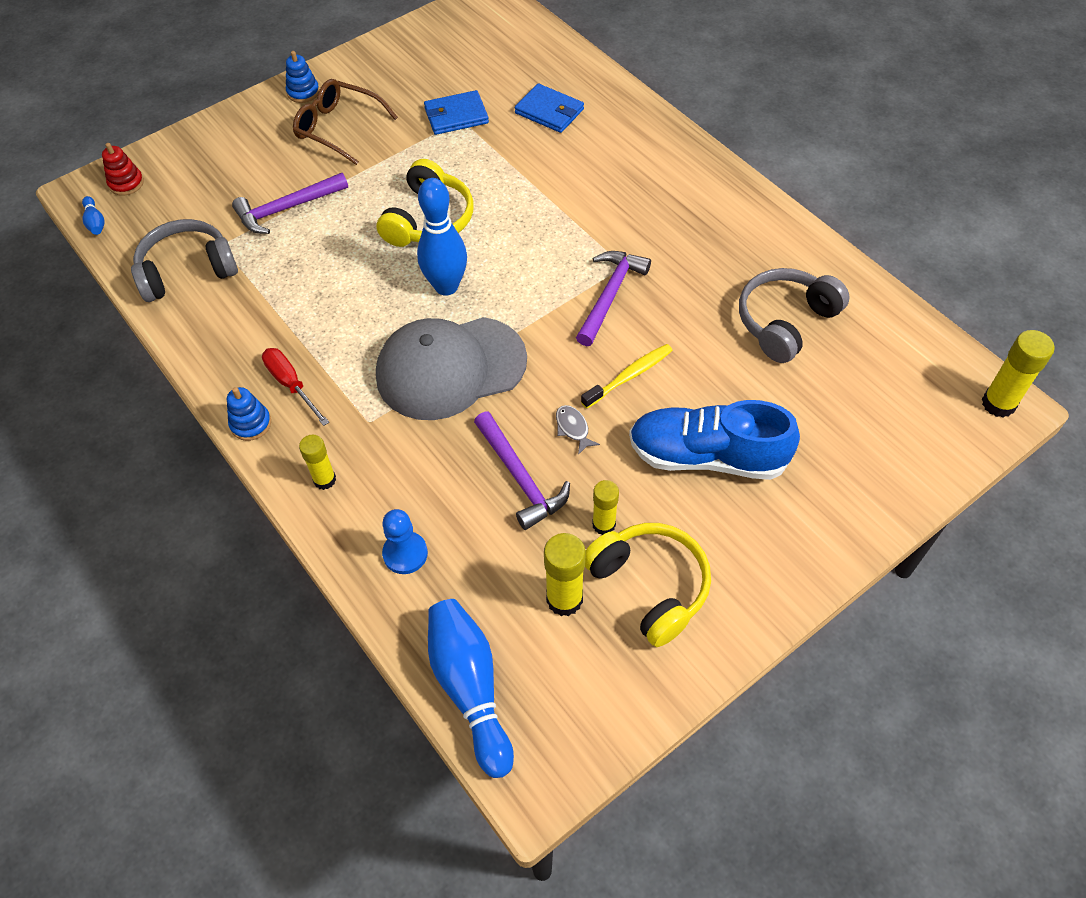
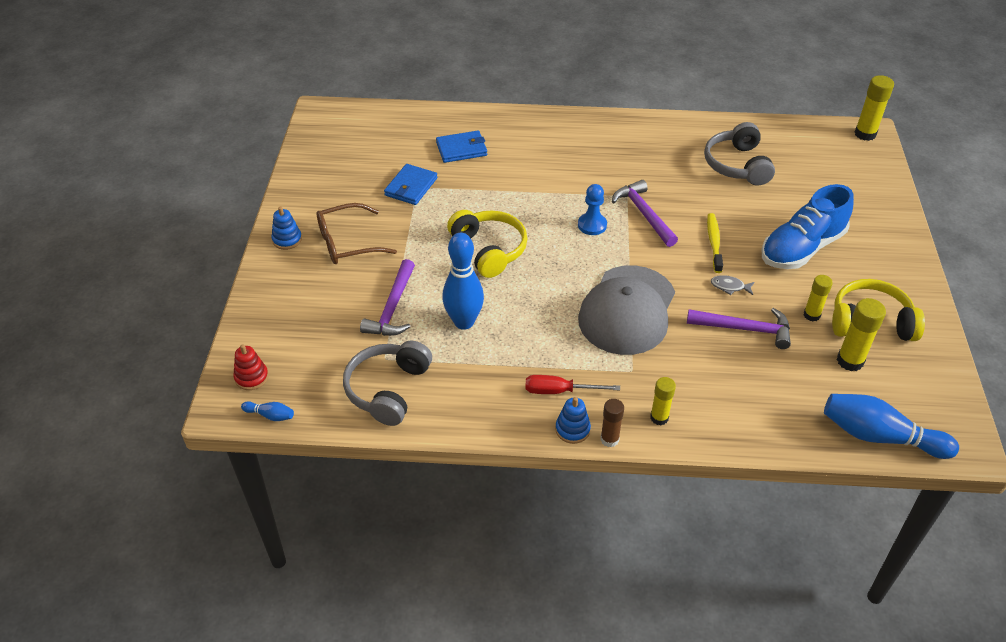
camera: 50 degrees left, 10 degrees down
blue pawn [382,509,428,574] -> blue pawn moved to [578,184,607,235]
blue bowling pin [417,178,467,296] -> blue bowling pin moved to [442,233,484,330]
none -> brown glue stick [601,399,624,447]

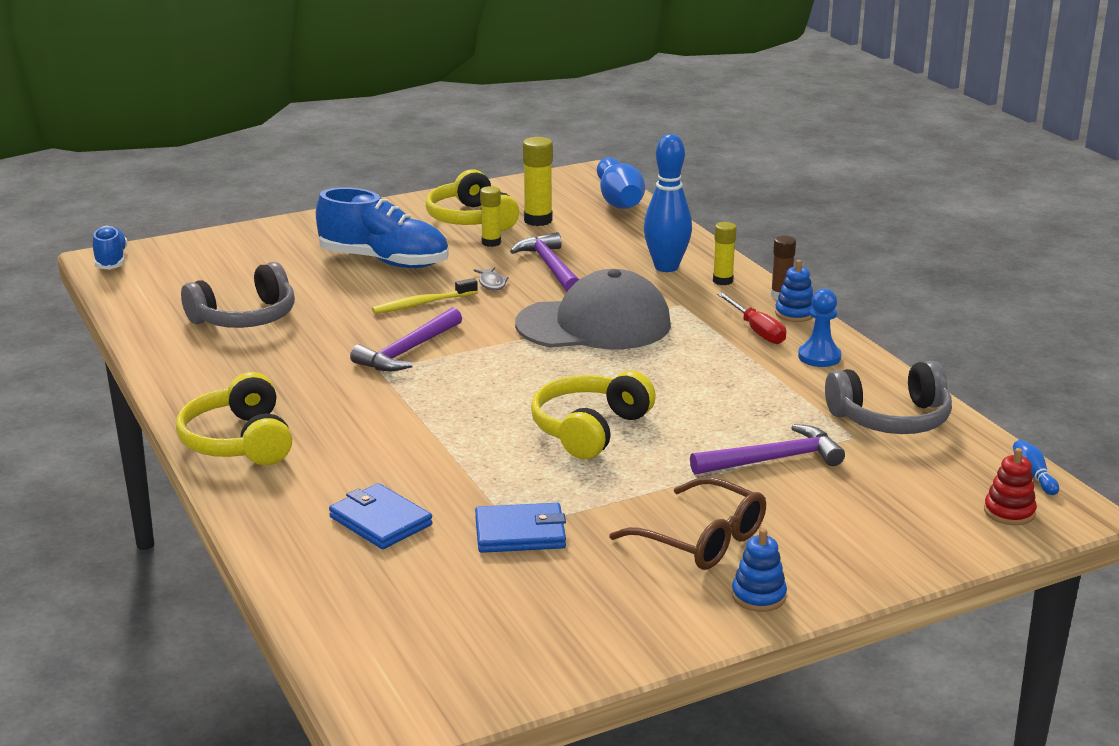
camera: 120 degrees left, 20 degrees down
blue bowling pin [442,233,484,330] -> blue bowling pin moved to [644,134,692,272]
blue pawn [578,184,607,235] -> blue pawn moved to [798,289,841,367]
yellow glue stick [854,75,894,141] -> blue shoe [93,226,127,270]
none -> yellow headphones [176,372,292,465]

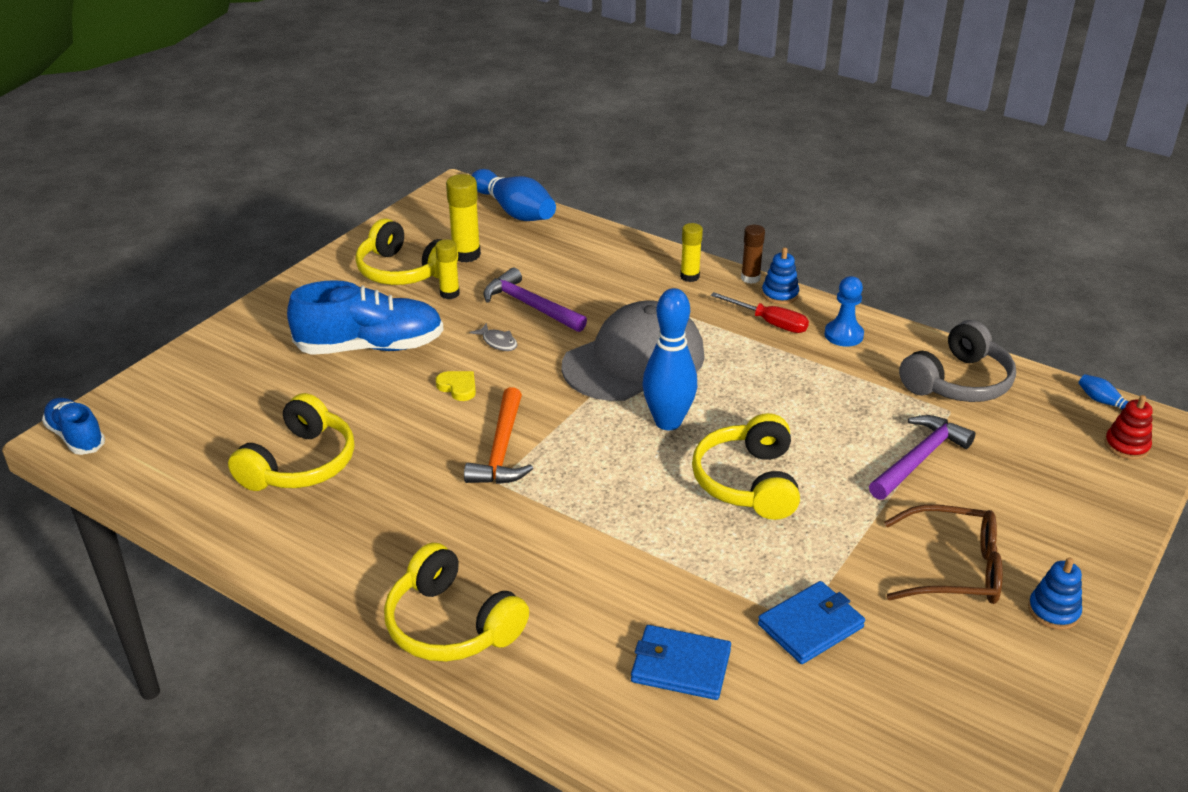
camera: 30 degrees left, 10 degrees up
grey headphones [181,262,295,328] -> yellow headphones [228,393,354,491]
purple hammer [350,307,462,371] -> orange hammer [464,387,533,484]
yellow toothbrush [372,278,478,314] -> yellow heart [436,371,476,401]
blue bowling pin [644,134,692,272] -> blue bowling pin moved to [643,288,697,430]

